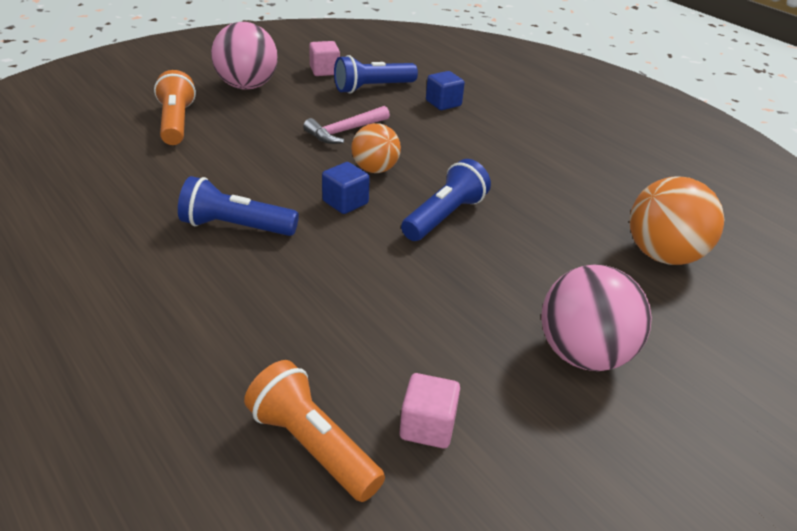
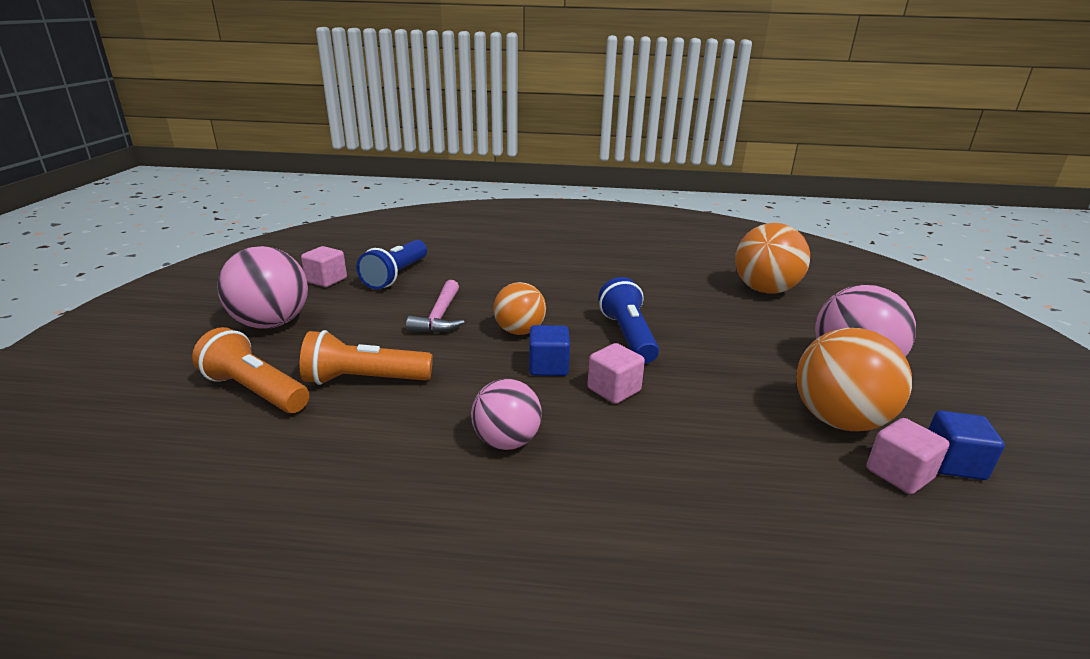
camera: 45 degrees left, 10 degrees down
blue flashlight [178,176,299,236] -> pink ball [471,379,542,450]
orange flashlight [244,360,385,502] -> orange flashlight moved to [299,330,433,385]
blue cube [426,71,465,110] -> blue cube moved to [928,411,1005,480]
none -> pink cube [587,343,645,404]
none -> orange ball [796,328,912,431]

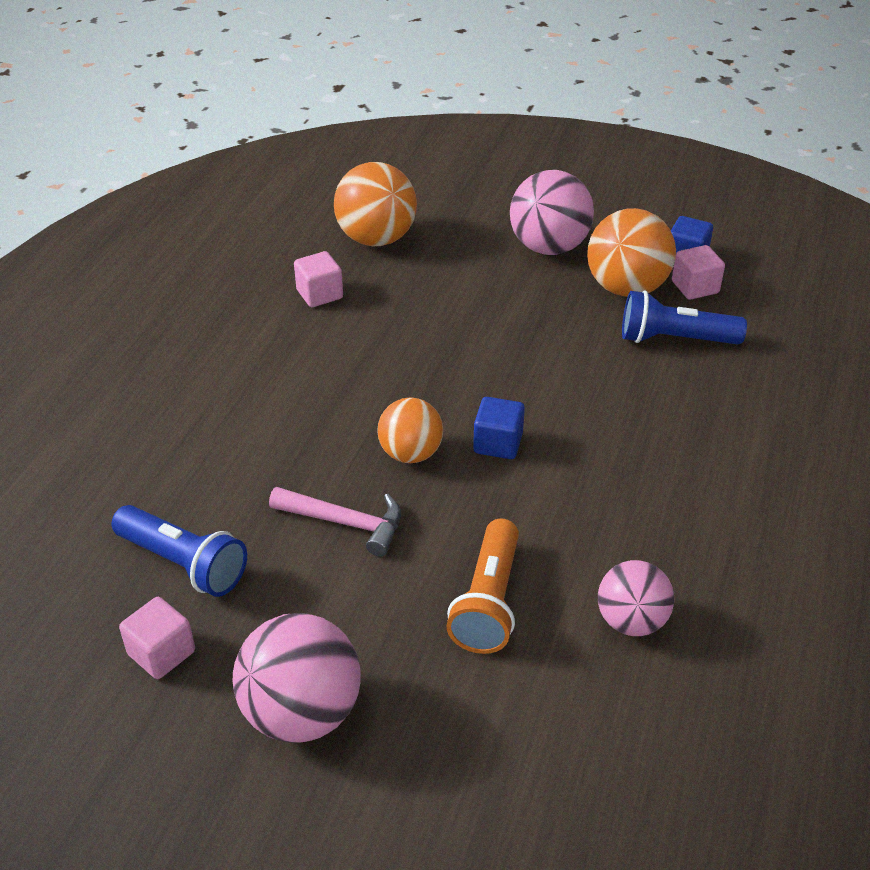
camera: 75 degrees left, 15 degrees up
orange flashlight [192,327,309,413] -> none
pink ball [471,379,542,450] -> pink ball moved to [598,560,674,636]
pink cube [587,343,645,404] -> pink cube moved to [294,251,343,307]
blue flashlight [599,277,659,363] -> blue flashlight moved to [622,290,747,345]

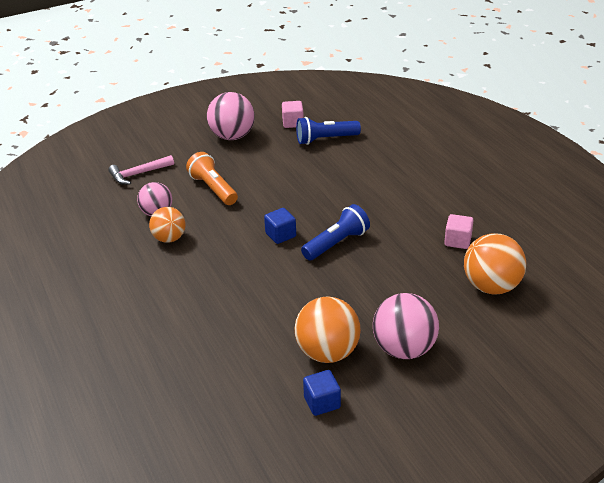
camera: 135 degrees right, 5 degrees down
pink hammer [269,487,401,557] -> pink hammer moved to [108,155,174,185]
orange ball [377,397,443,463] -> orange ball moved to [149,207,186,243]
blue flashlight [622,290,747,345] -> blue flashlight moved to [301,204,370,260]
pink cube [672,245,725,300] -> none

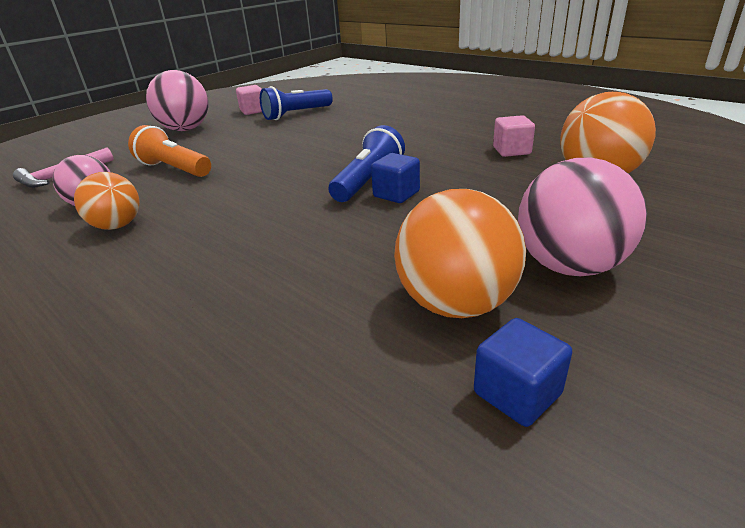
camera: 20 degrees left, 5 degrees down
blue cube [264,208,296,244] -> blue cube moved to [371,153,420,203]

